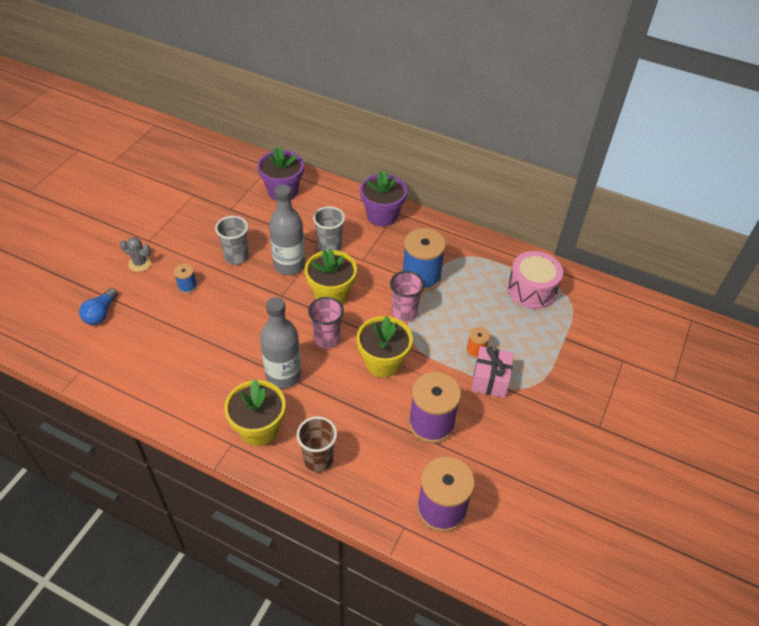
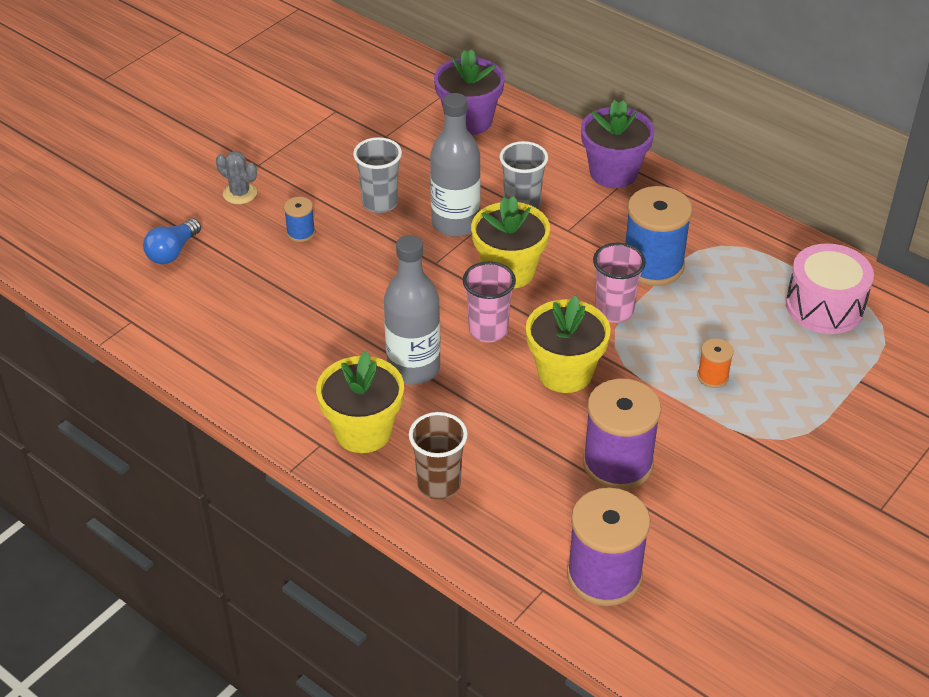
camera: 15 degrees right, 5 degrees down
pink gift [471,346,514,398] -> none

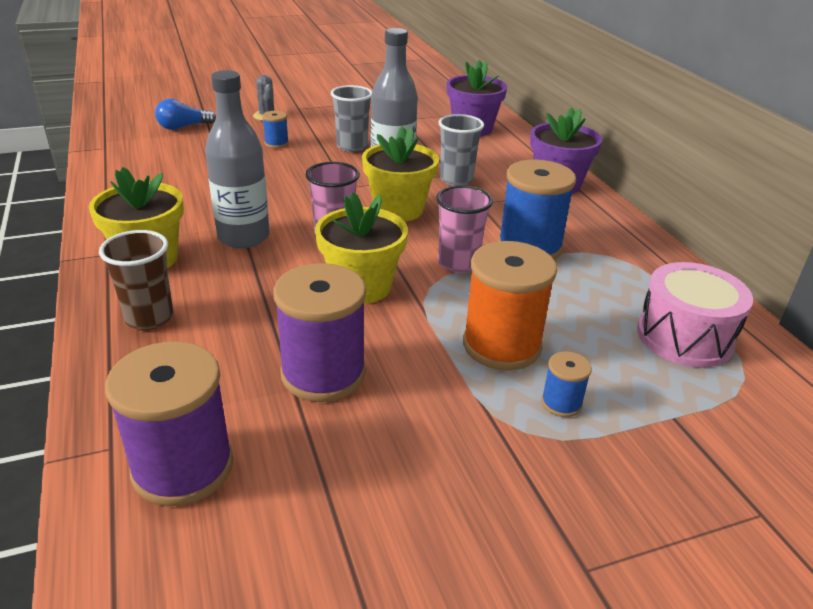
camera: 30 degrees right, 10 degrees down
orange spool [697,338,734,388] -> orange spool [463,241,557,370], size x2.13
none -> blue spool [541,351,592,417]

